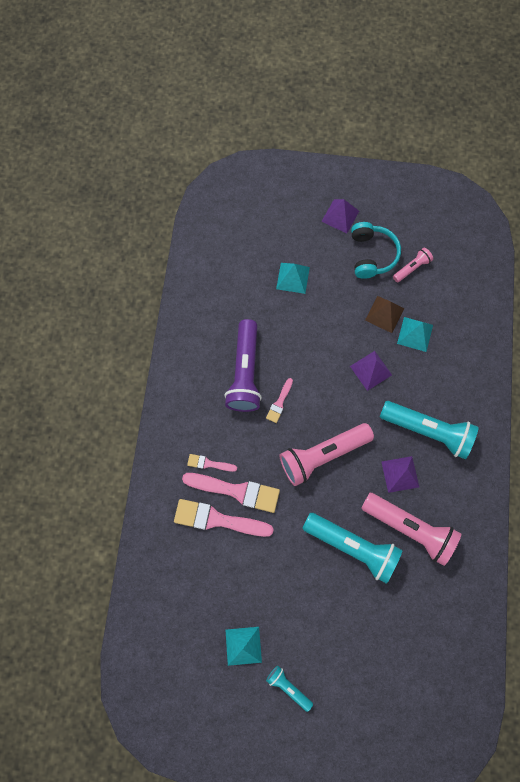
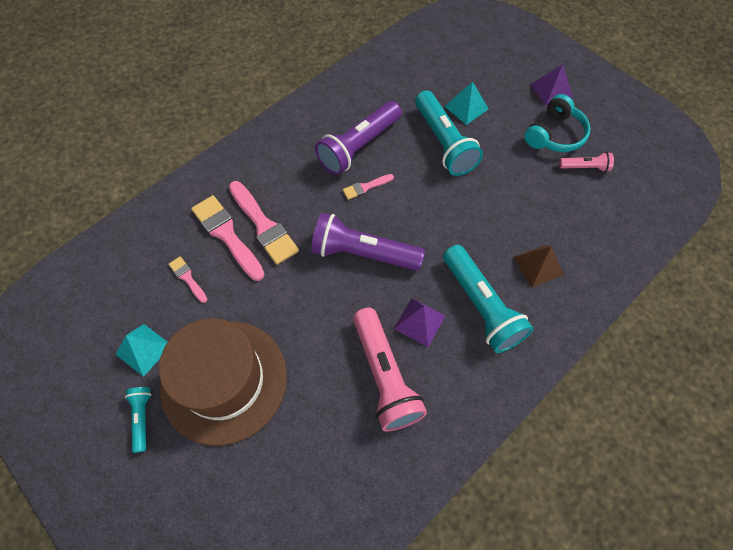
camera: 40 degrees right, 10 degrees down
pink brush [187,454,237,472] -> pink brush moved to [169,256,207,303]
pink flashlight [279,423,374,486] -> purple flashlight [311,213,425,271]
turquoise flashlight [302,513,403,584] -> turquoise flashlight moved to [415,90,483,176]
purple pyramid [350,351,392,391] -> none
brown pyramid [365,296,404,333] -> brown pyramid moved to [514,245,564,288]
turquoise pyramid [397,317,433,352] -> none
none -> brown hat [159,318,287,446]

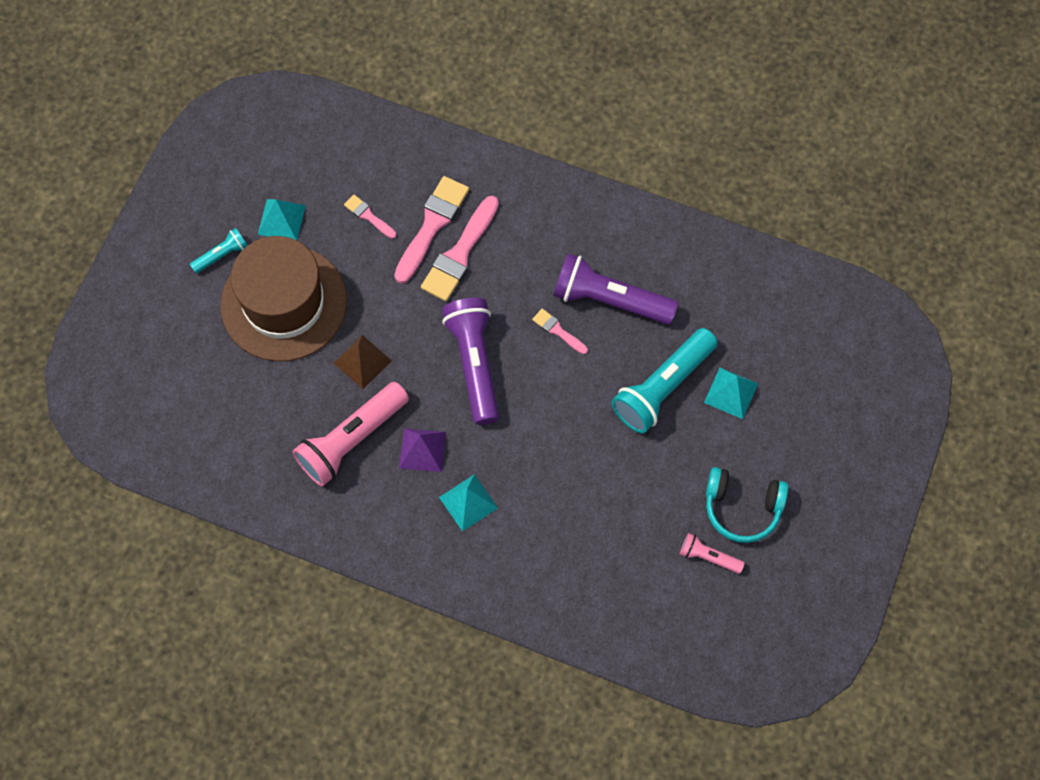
camera: 65 degrees right, 5 degrees up
pink brush [169,256,207,303] -> pink brush turned 75 degrees counterclockwise [344,195,396,239]
turquoise flashlight [443,245,533,353] -> turquoise pyramid [439,474,498,532]
brown pyramid [514,245,564,288] -> brown pyramid moved to [334,335,392,389]
purple pyramid [530,64,573,106] -> none
pink flashlight [559,152,614,172] -> pink flashlight turned 135 degrees clockwise [680,533,745,574]

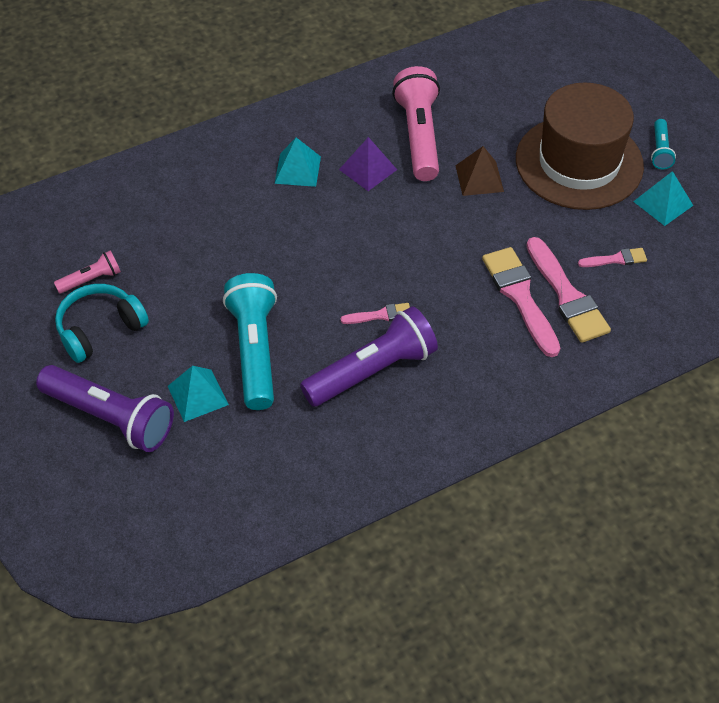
camera: 130 degrees right, 15 degrees down
purple flashlight [442,298,499,425] -> purple flashlight moved to [36,365,174,452]

